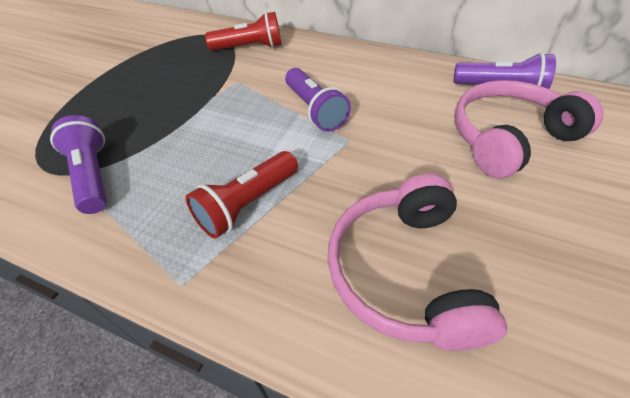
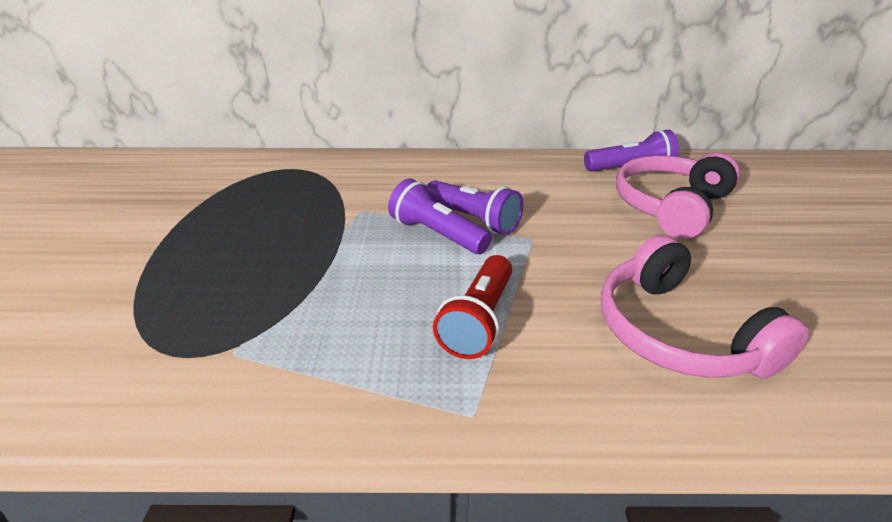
camera: 25 degrees left, 15 degrees down
purple flashlight [50,115,107,214] -> purple flashlight moved to [388,178,492,254]
red flashlight [205,12,281,51] -> none

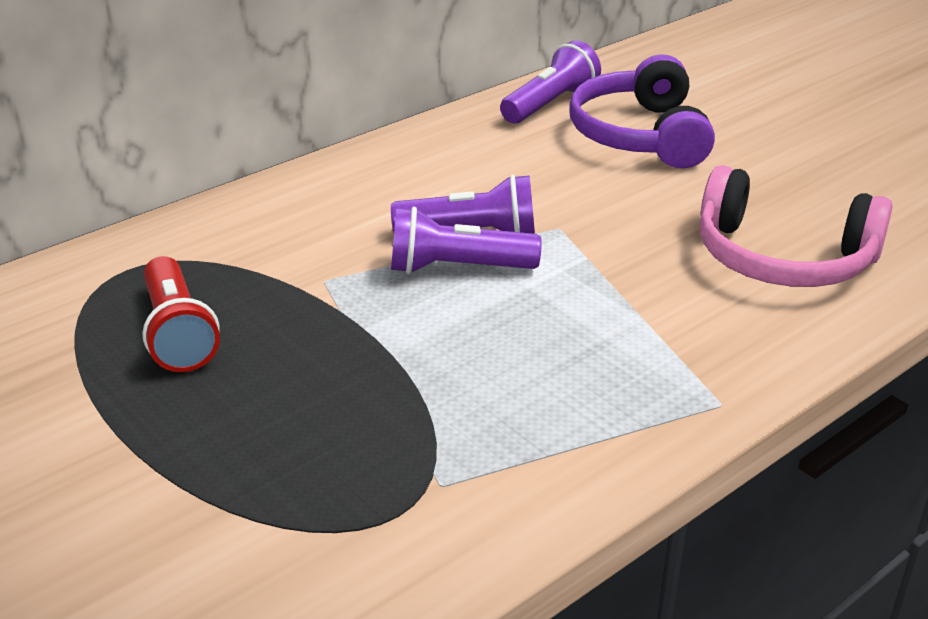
camera: 40 degrees left, 0 degrees up
red flashlight [433,255,512,359] -> red flashlight moved to [142,256,220,372]
pink headphones [616,152,740,239] -> purple headphones [569,54,715,169]

